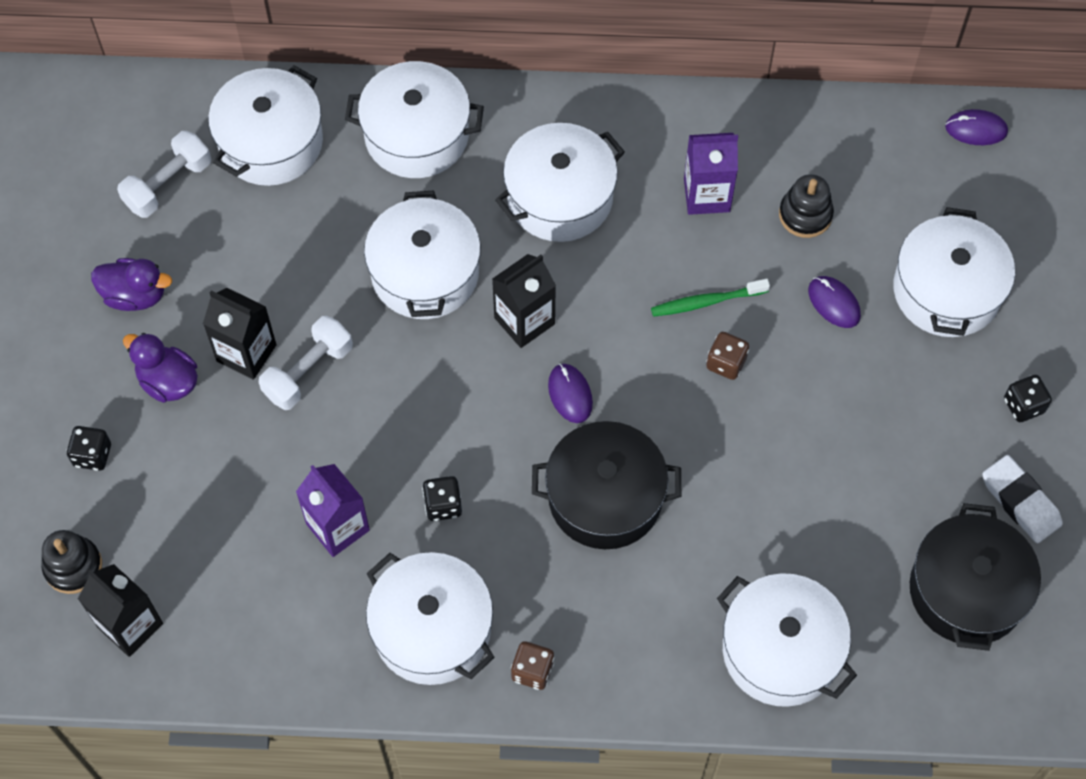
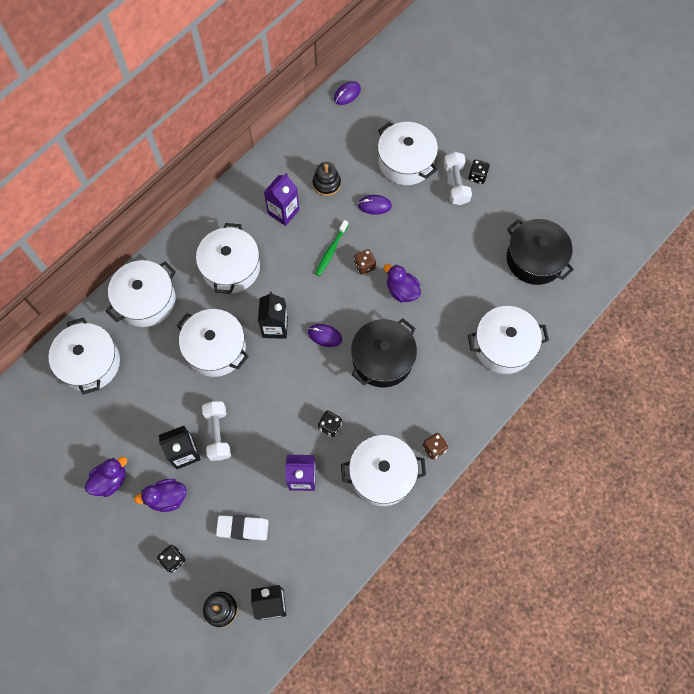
camera: 50 degrees left, 5 degrees up
white dumbbell [117,131,211,218] -> white dumbbell moved to [444,152,472,205]
white eraser [983,455,1063,543] -> white eraser moved to [216,515,269,541]
none -> purple duck [384,264,421,303]

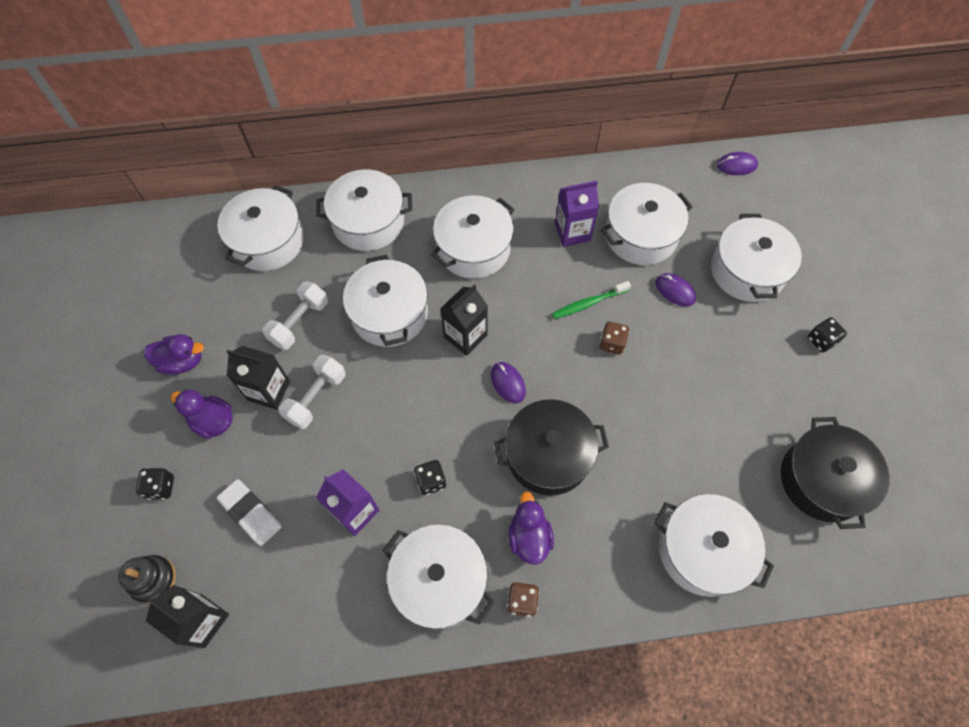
camera: 40 degrees right, 5 degrees down
black stacking toy [313,162,341,196] -> white pot [601,183,693,265]
purple duck [384,264,421,303] -> purple duck moved to [508,491,554,565]
white dumbbell [444,152,472,205] -> white dumbbell moved to [262,282,328,350]

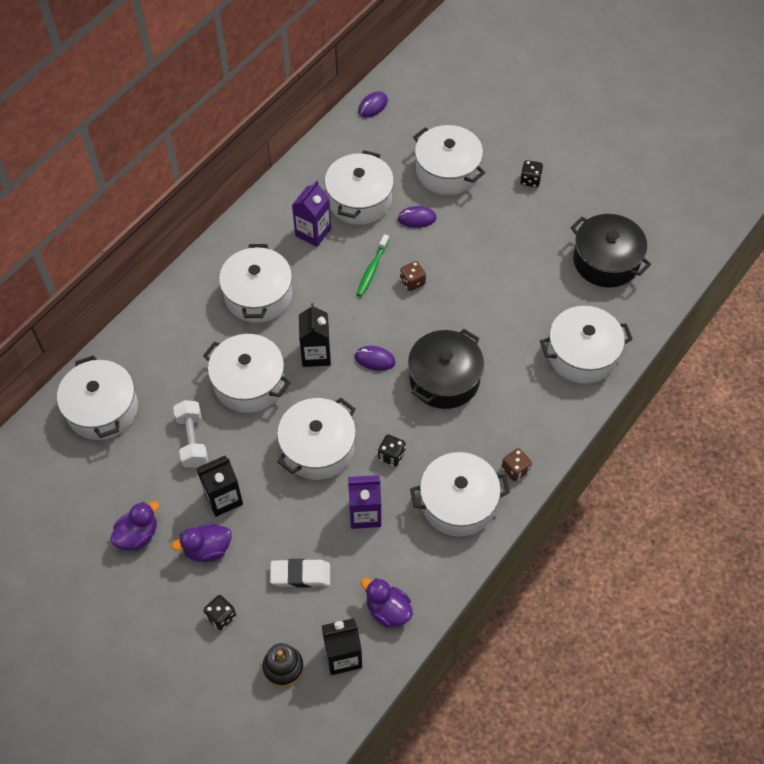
camera: 45 degrees left, 5 degrees down
white dumbbell [279,355,346,429] -> none
white pot [316,169,412,251] -> white pot moved to [277,398,356,480]
purple duck [508,491,554,565] -> purple duck moved to [361,578,413,628]

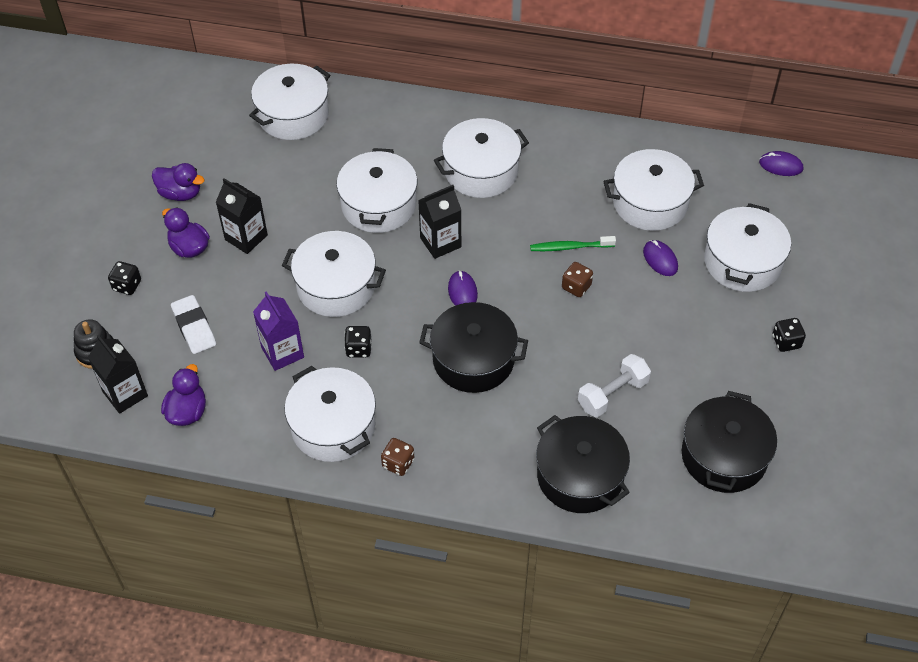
camera: 65 degrees right, 5 degrees down
white dumbbell [173,400,208,468] -> white dumbbell moved to [578,354,651,417]
purple carton [292,180,331,247] -> none
white pot [540,306,633,384] -> black pot [536,415,630,513]

